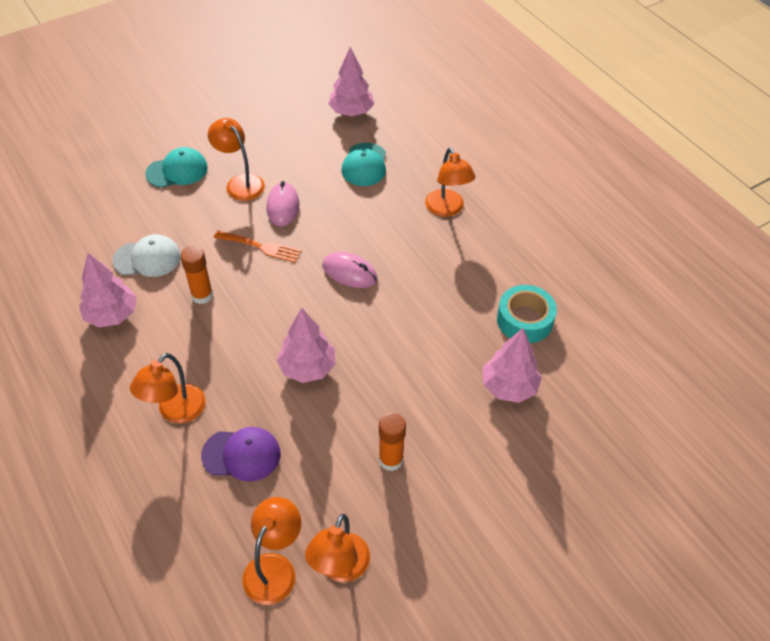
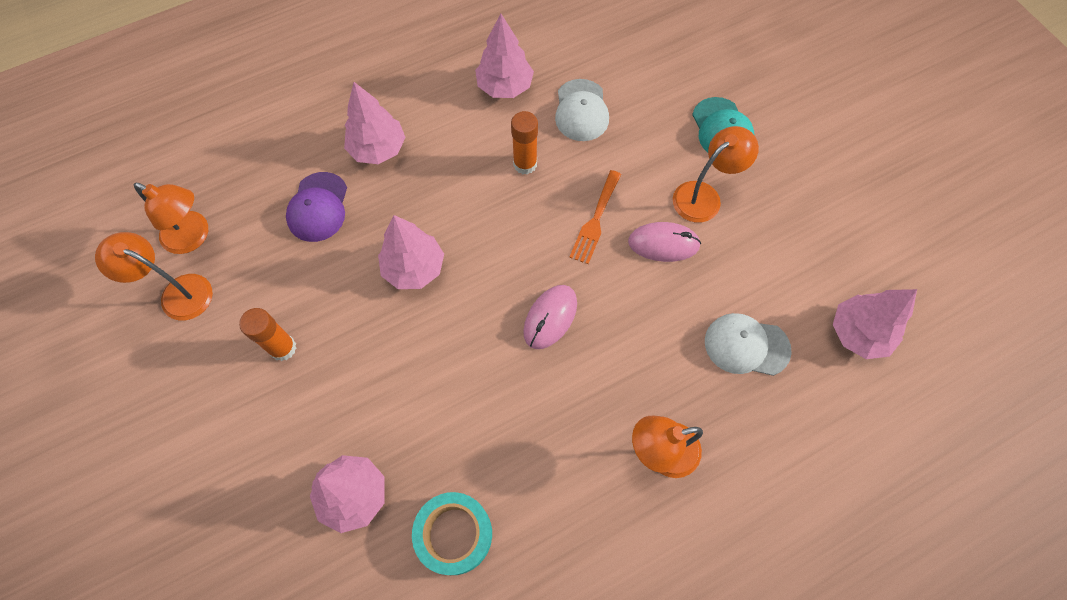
camera: 95 degrees right, 15 degrees up
orange lamp [130,353,206,424] -> pink tree [344,82,406,164]
turquoise cap [341,143,386,186] -> white cap [705,313,792,376]

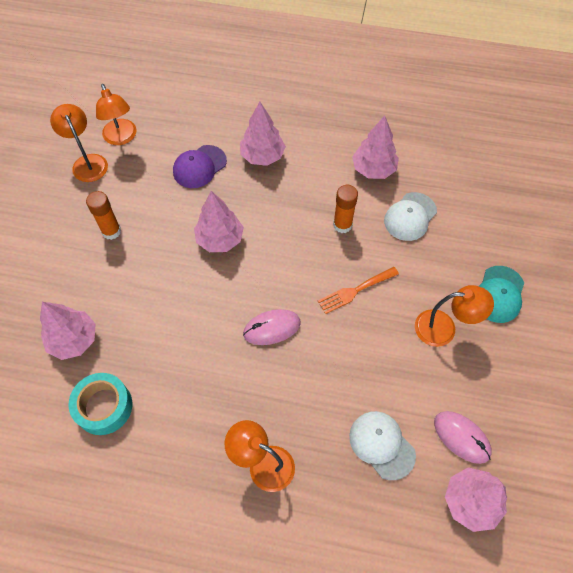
camera: 40 degrees right, 5 degrees down
pink mouse [628,222,701,262] -> pink mouse moved to [434,411,492,464]

